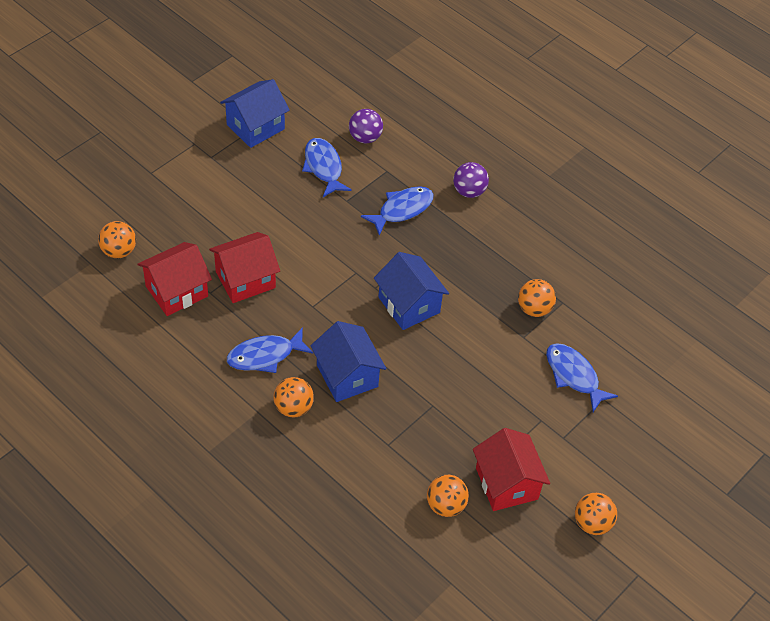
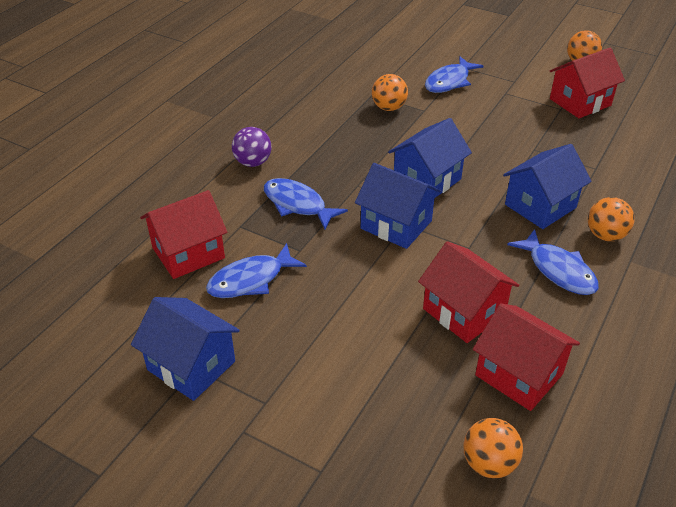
camera: 100 degrees left, 10 degrees down
purple ball [349,109,383,143] -> red house [140,190,227,279]
orange ball [427,475,469,517] -> none
none -> blue house [355,163,441,249]

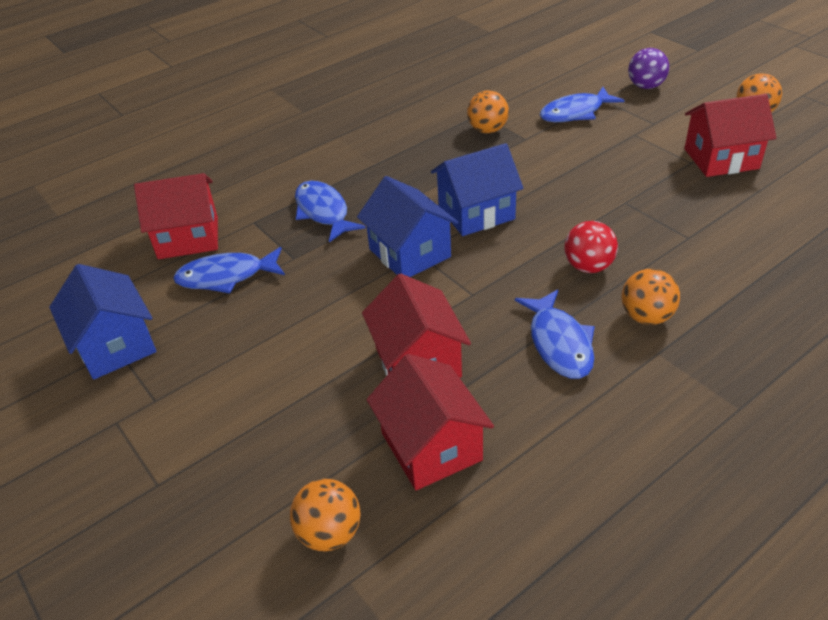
camera: 25 degrees right, 0 degrees up
purple ball [232,127,271,167] -> purple ball moved to [628,48,669,89]
blue house [503,144,592,229] -> red ball [564,221,618,273]

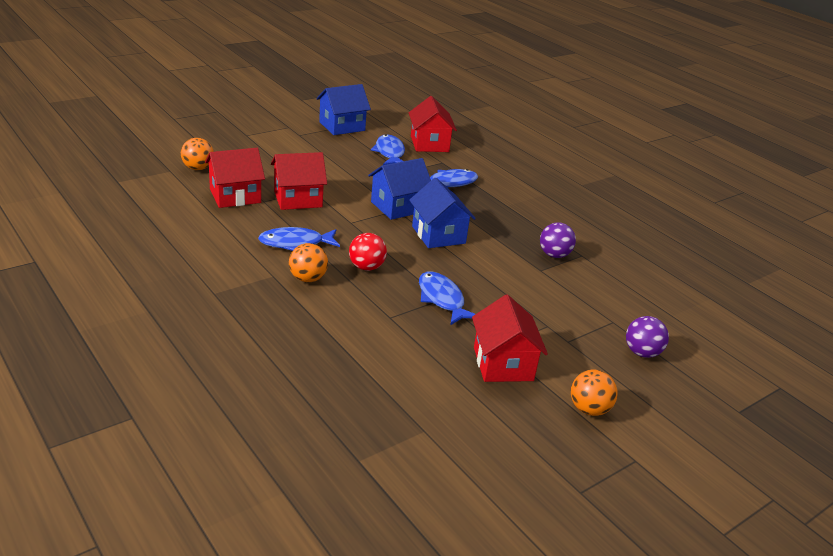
camera: 85 degrees right, 10 degrees down
orange ball [467,90,509,133] -> purple ball [540,222,576,258]
blue fish [540,87,625,122] -> blue fish moved to [419,271,475,325]

